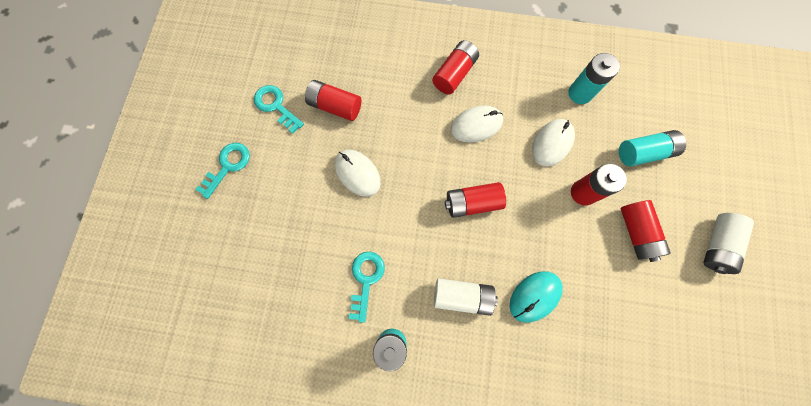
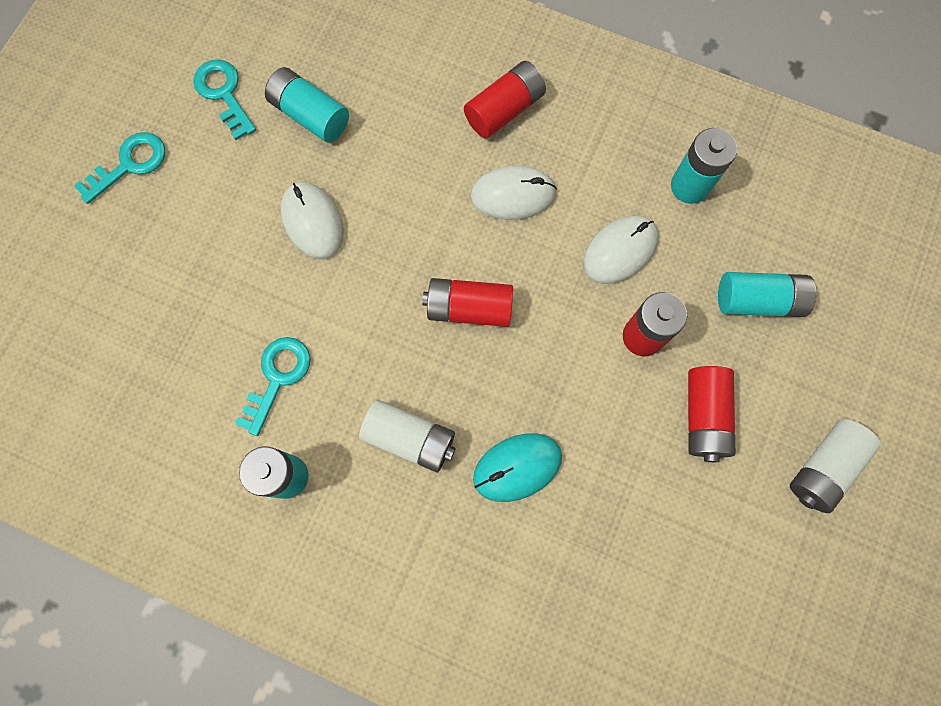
camera: 15 degrees right, 0 degrees up
red battery [305,80,361,121] -> turquoise battery [265,67,349,143]

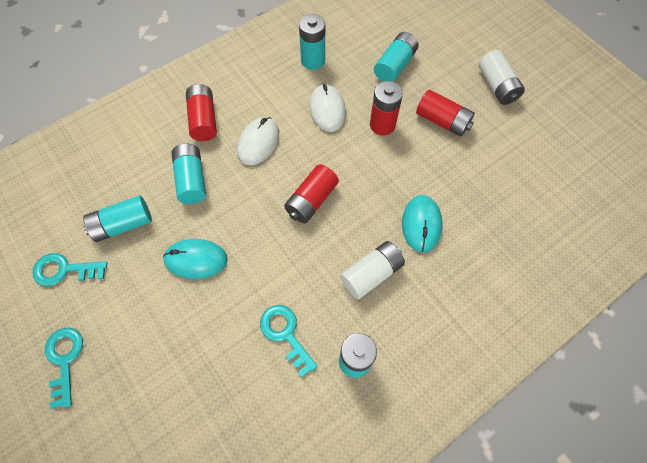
camera: 60 degrees left, 10 degrees down
white mouse [281,182,344,260] -> turquoise mouse [163,239,228,279]
none -> turquoise battery [171,144,206,204]

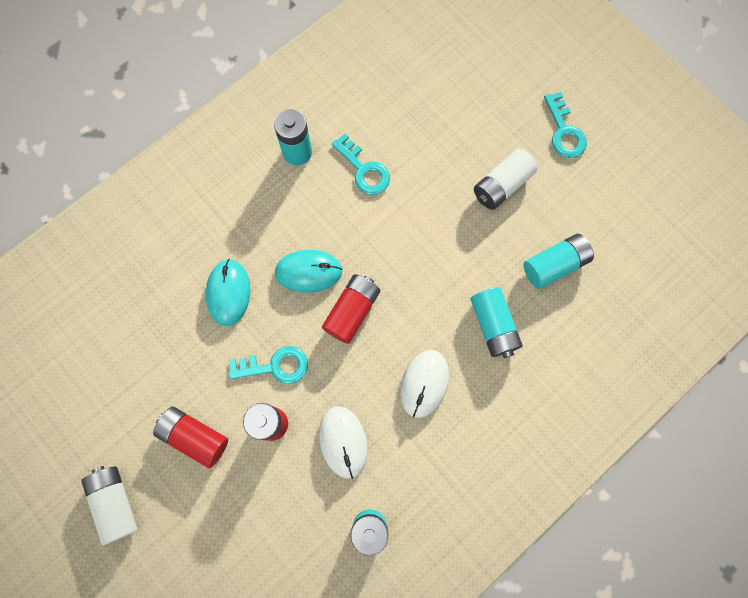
camera: 175 degrees right, 10 degrees up
turquoise key [33,253,107,286] -> turquoise key moved to [228,346,308,384]
turquoise mouse [163,239,228,279] -> turquoise mouse moved to [275,250,343,293]
red battery [186,84,217,141] -> none
white battery [340,241,405,299] -> white battery moved to [474,149,538,210]
turquoise battery [374,32,418,82] -> none

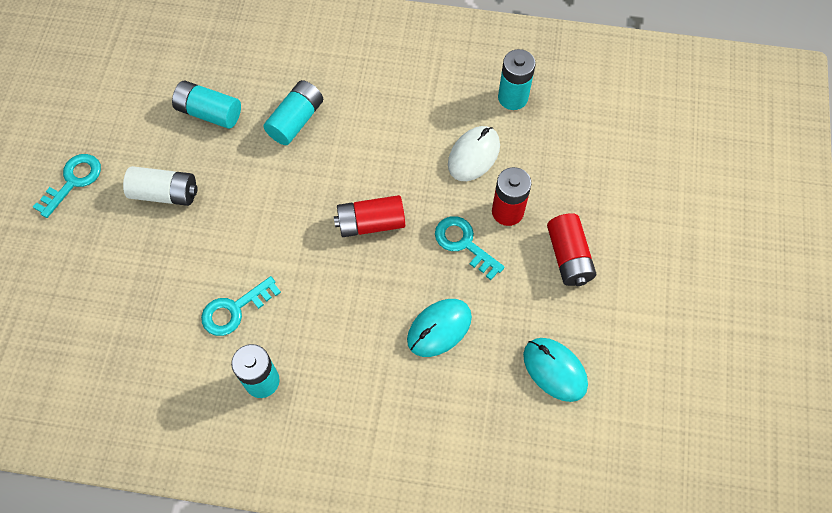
camera: 130 degrees left, 10 degrees down
white battery [81,466,138,545] -> none
turquoise mouse [275,250,343,293] -> turquoise mouse moved to [523,338,588,402]
turquoise key [331,134,390,195] -> turquoise key turned 135 degrees counterclockwise [201,276,281,336]
white mouse [400,350,449,418] -> none

